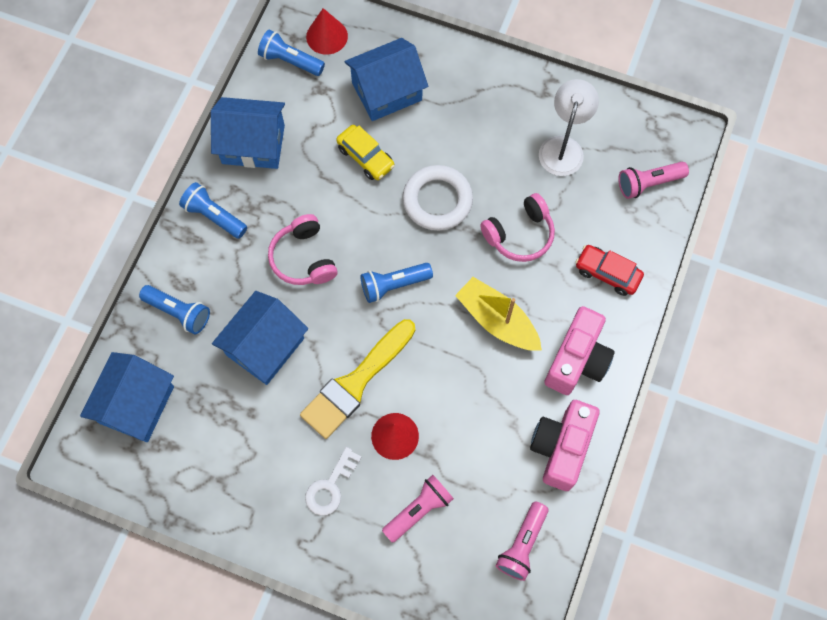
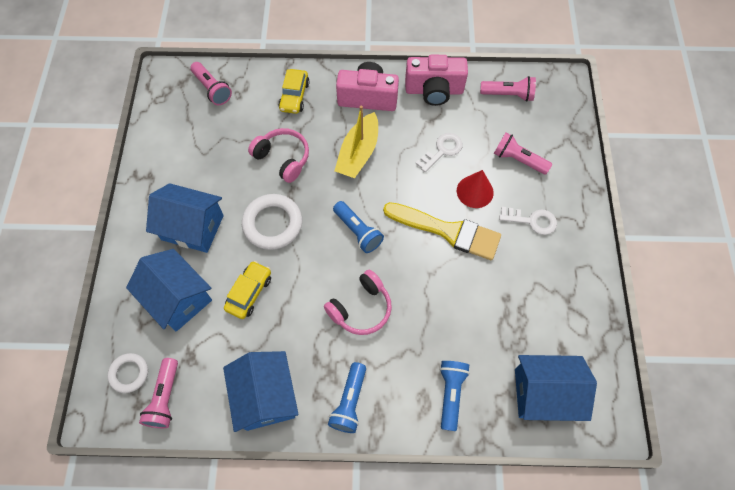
camera: 110 degrees left, 5 degrees down
blue house [212,291,308,385] -> blue house moved to [146,183,224,253]
blue flashlight [258,30,325,76] -> pink flashlight [139,358,178,428]
red cone [306,8,348,55] -> white ring [107,353,148,393]
white lamp [539,79,599,176] -> none
red car [575,245,644,296] -> yellow car [278,69,310,114]
none -> white key [416,133,463,172]

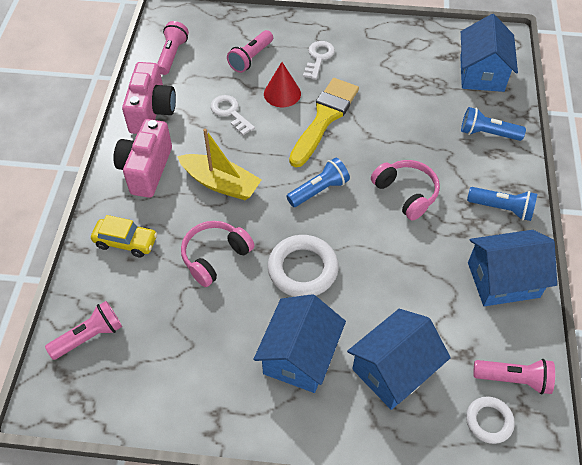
camera: 85 degrees left, 10 degrees down
yellow car [224,261,271,319] -> none

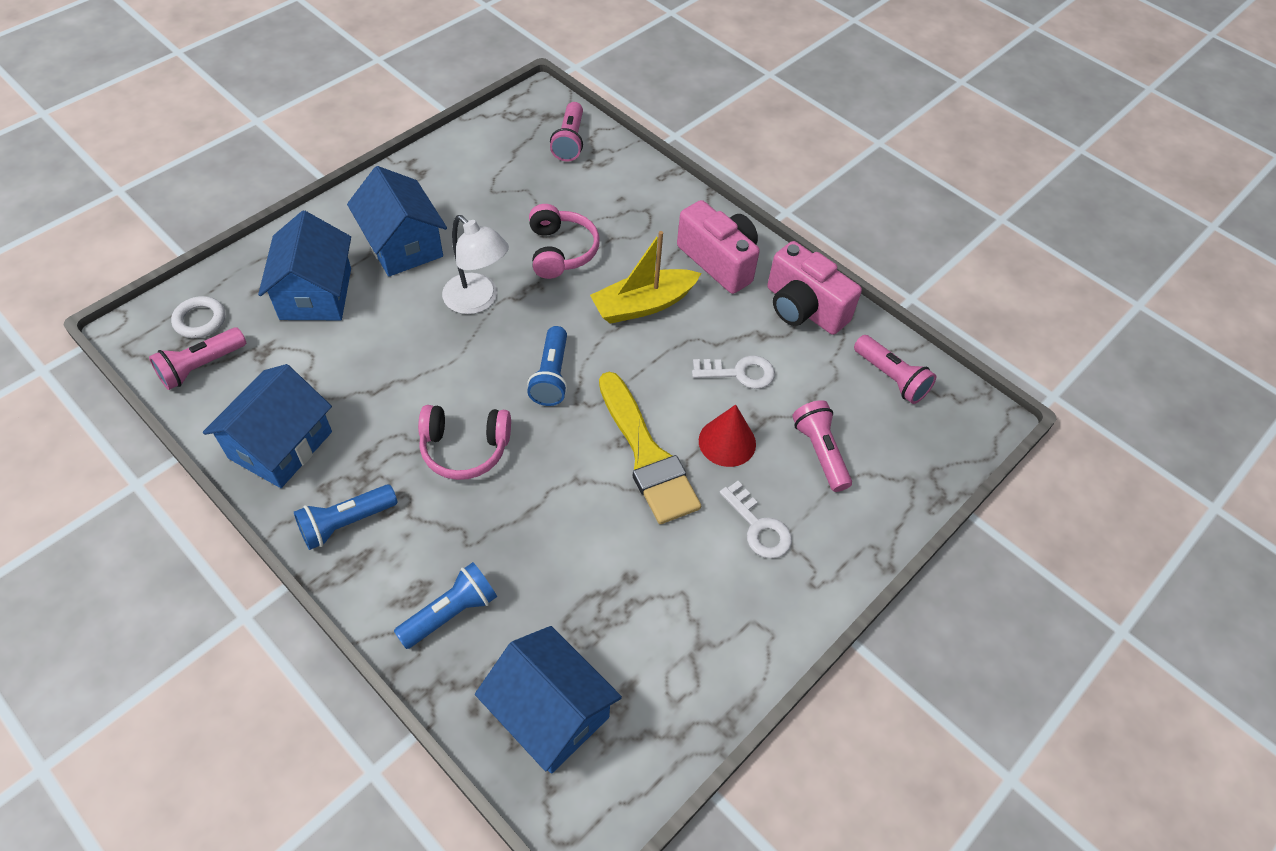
camera: 125 degrees right, 0 degrees up
yellow car [91,215,157,258] -> none
white ring [267,235,339,297] -> white lamp [442,215,509,314]

